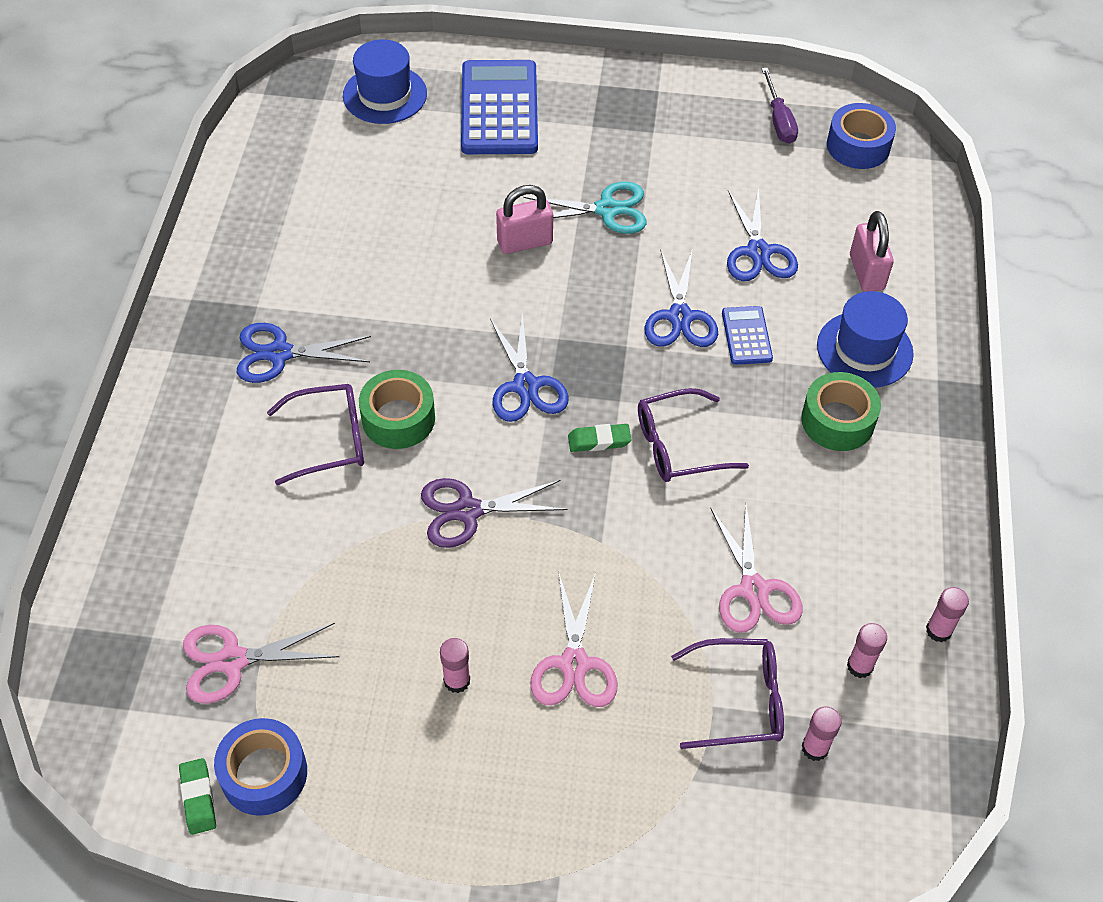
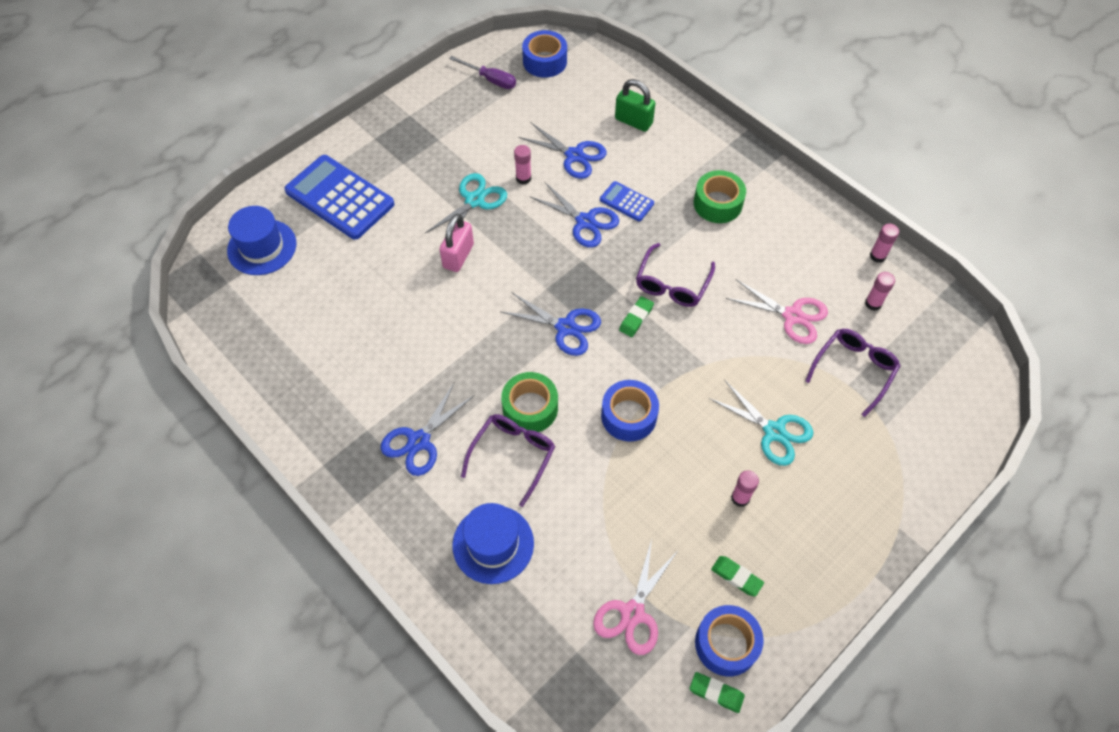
camera: 50 degrees left, 5 degrees up
purple scissors [421,478,567,548] -> blue tape [601,380,659,442]
pink scissors [530,571,617,707] -> turquoise scissors [709,380,813,466]
pink glue stick [802,707,842,761] -> pink glue stick moved to [514,145,531,184]
blue hat [817,291,914,388] -> blue hat moved to [453,503,534,584]
pink padlock [850,211,894,292] -> green padlock [615,79,655,132]
none -> green eraser [711,556,764,596]

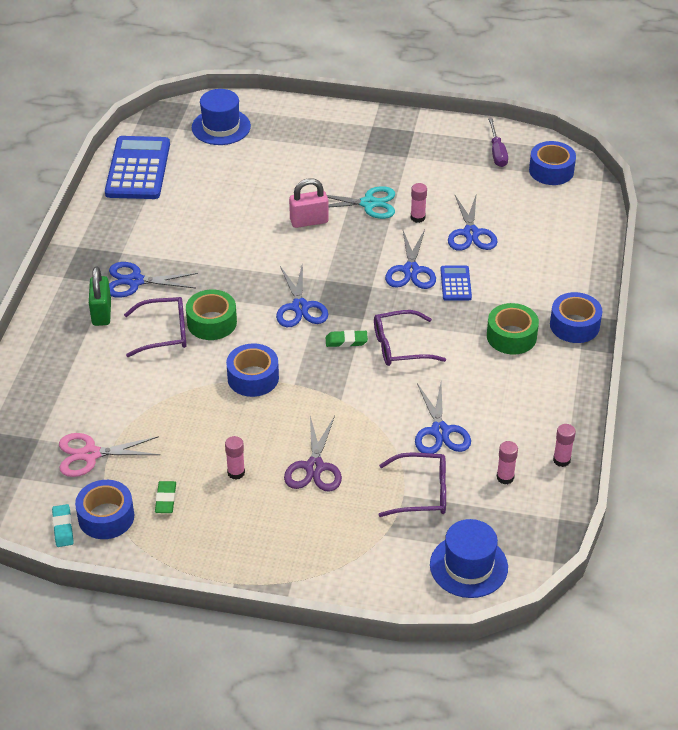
camera: 55 degrees right, 15 degrees down
blue calculator [284,155,394,240] -> blue calculator moved to [105,136,170,199]
blue hat [453,503,534,584] -> blue hat moved to [430,519,508,598]
green padlock [615,79,655,132] -> green padlock moved to [89,267,111,326]
green eraser [690,672,745,713] -> turquoise eraser [52,504,74,547]
turquoise scissors [709,380,813,466] -> purple scissors [284,416,342,491]
pink scissors [726,279,828,344] -> blue scissors [415,383,471,454]
none -> blue tape [550,292,603,343]

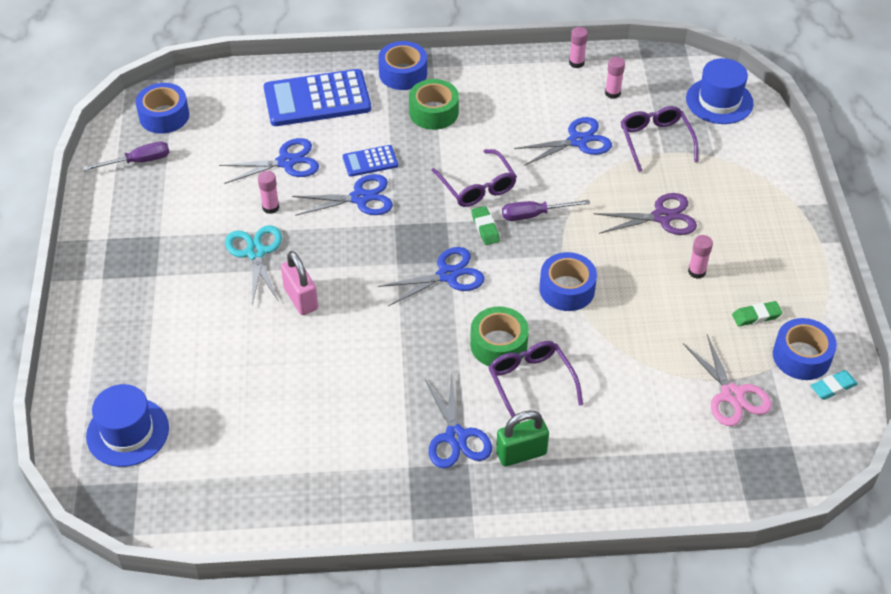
camera: 105 degrees left, 5 degrees up
blue calculator [105,136,170,199] -> blue calculator moved to [264,69,371,126]
none -> purple screwdriver [502,200,590,221]

